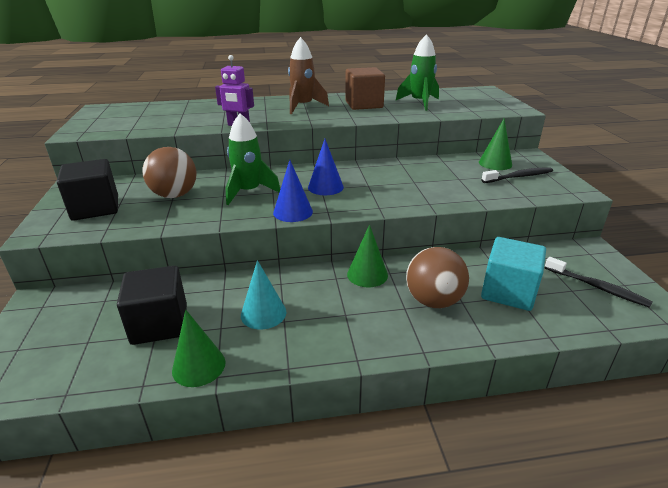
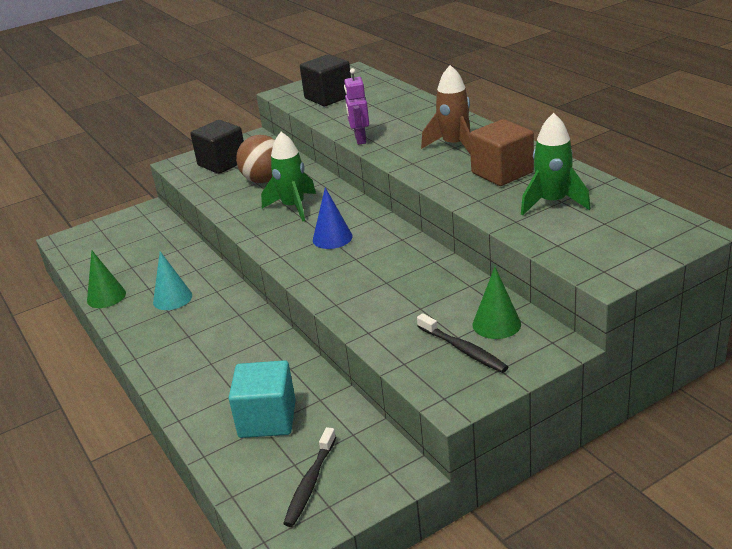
camera: 70 degrees right, 0 degrees up
black cube [117,266,187,345] -> black cube moved to [300,54,351,106]
blue cone [273,160,313,222] -> none
green cone [347,224,388,287] -> none
brown ball [406,247,469,308] -> none

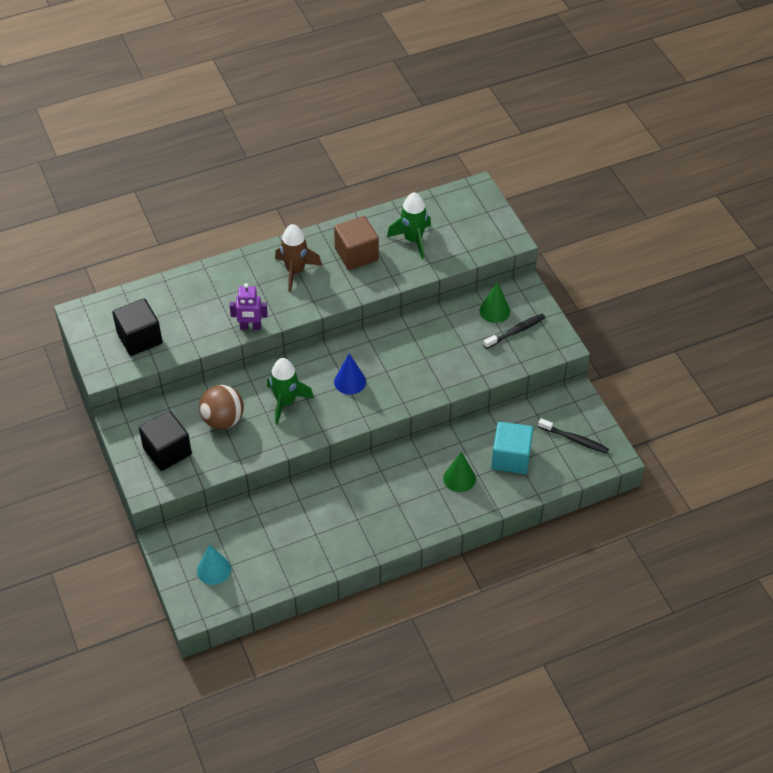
camera: 85 degrees left, 20 degrees up
green cone [87,250,126,308] -> green cone moved to [443,452,476,492]
turquoise cone [153,251,192,310] -> turquoise cone moved to [197,544,231,585]

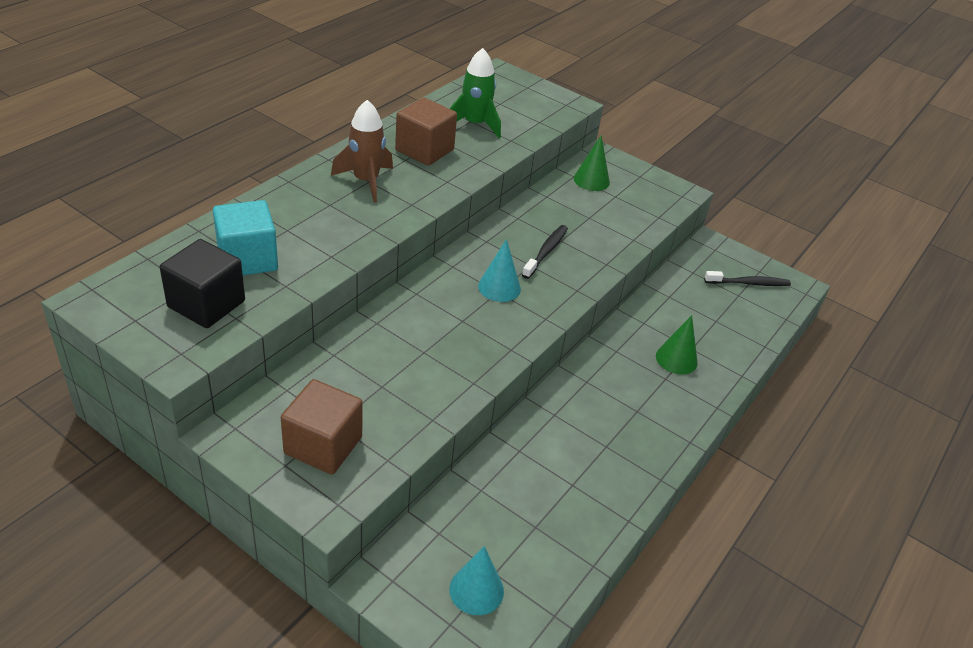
camera: 35 degrees left, 10 degrees down
black cube [139,411,192,471] -> brown cube [281,379,363,475]
brown ball [199,385,244,429] -> none
purple robot [229,283,268,330] -> none
green rocket [267,358,314,425] -> none
blue cone [334,353,366,395] -> turquoise cone [478,239,521,302]
black toothbrush [483,314,545,349] -> black toothbrush moved to [522,225,568,279]
turquoise cube [491,422,533,474] -> turquoise cube moved to [213,200,278,275]

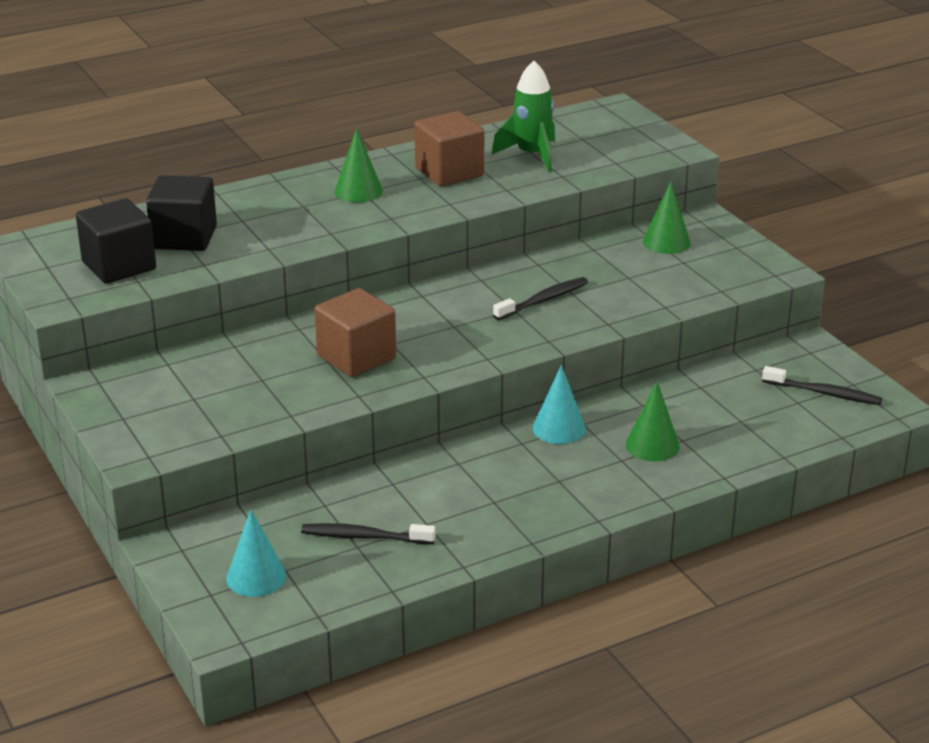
camera: 30 degrees right, 10 degrees down
turquoise cube [213,200,278,275] -> black cube [146,175,217,251]
brown cube [281,379,363,475] -> brown cube moved to [315,288,396,377]
brown rocket [331,100,393,203] -> green cone [335,128,383,202]
turquoise cone [478,239,521,302] -> turquoise cone moved to [533,365,586,444]
none -> black toothbrush [301,523,435,544]

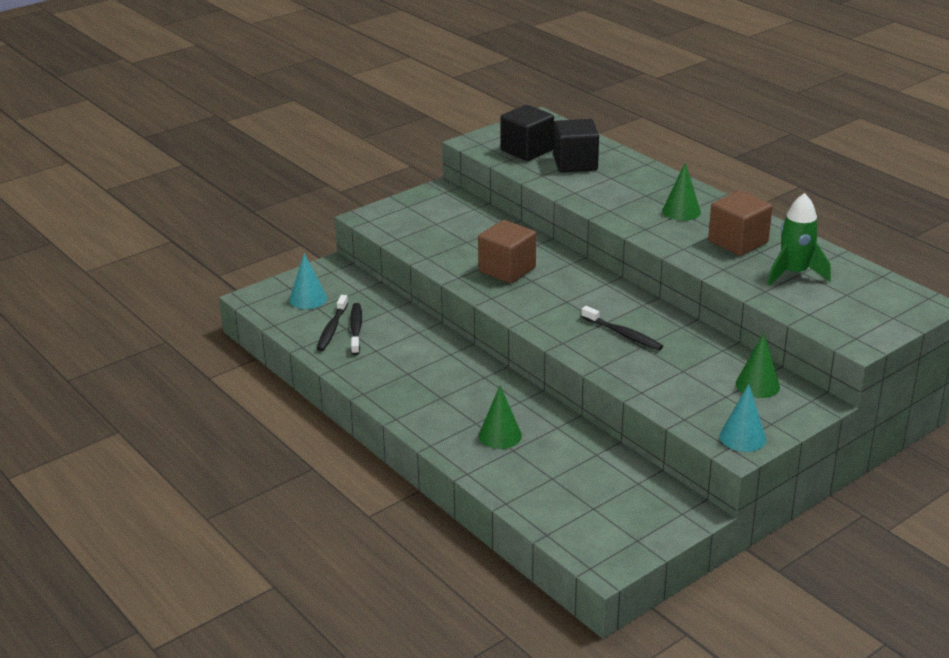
camera: 80 degrees right, 0 degrees up
turquoise cone [533,365,586,444] -> turquoise cone moved to [720,384,766,452]
black toothbrush [762,366,882,405] -> black toothbrush moved to [317,295,348,351]

